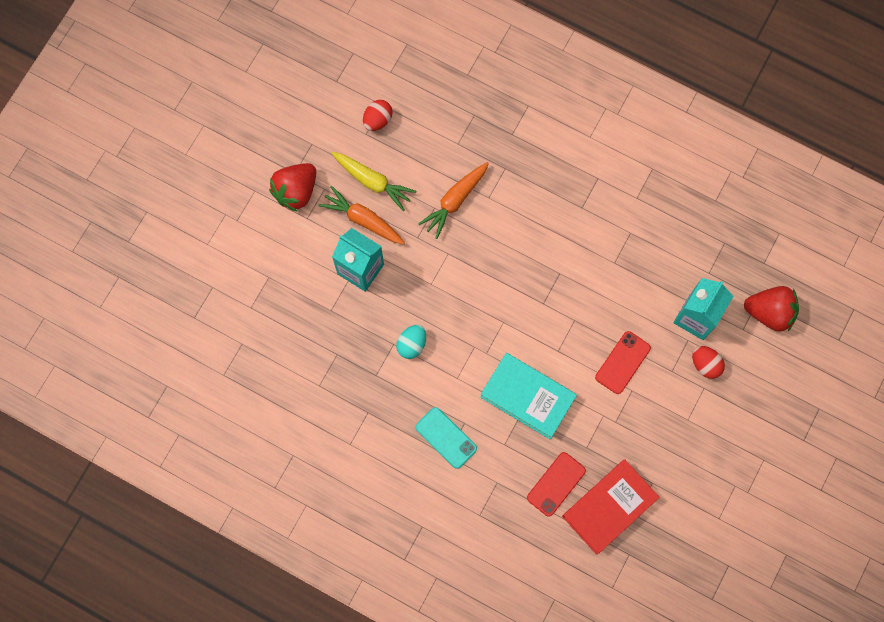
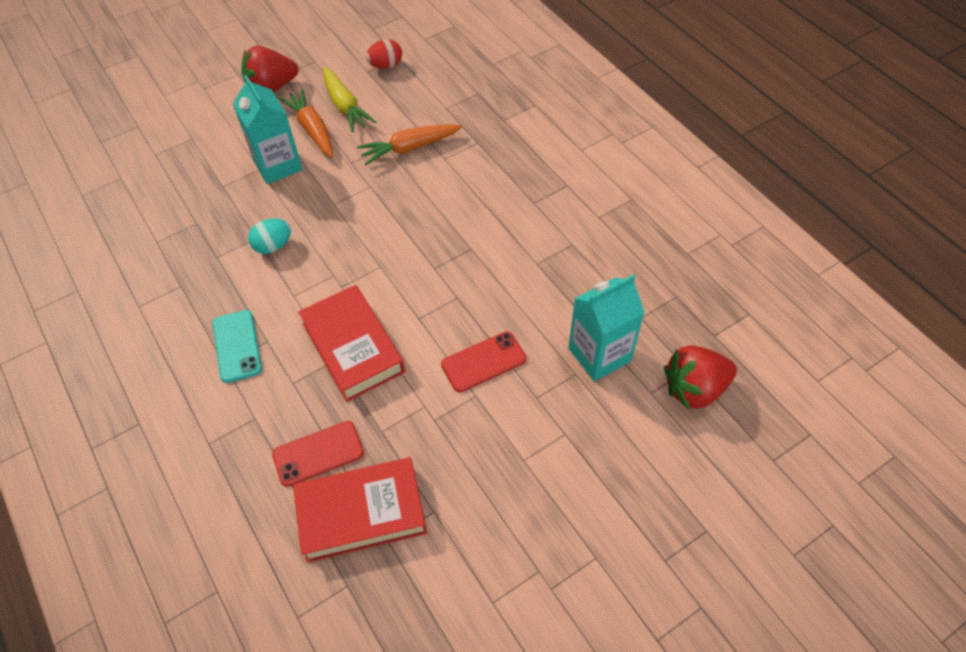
camera: 30 degrees right, 20 degrees down
turquoise book [480,353,577,439] -> red book [298,285,405,402]
red egg [692,346,725,379] -> none
red strawberry [744,286,799,332] -> red strawberry turned 120 degrees clockwise [664,345,737,410]

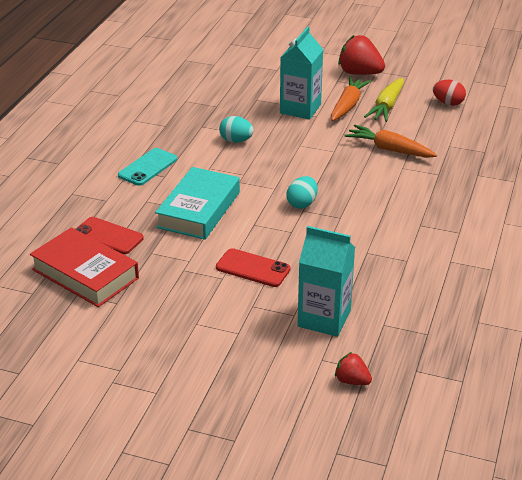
camera: 50 degrees right, 20 degrees down
red book [298,285,405,402] -> turquoise book [155,167,240,240]
red strawberry [664,345,737,410] -> red strawberry [335,352,372,385], size x0.54
none -> turquoise egg [287,176,318,209]

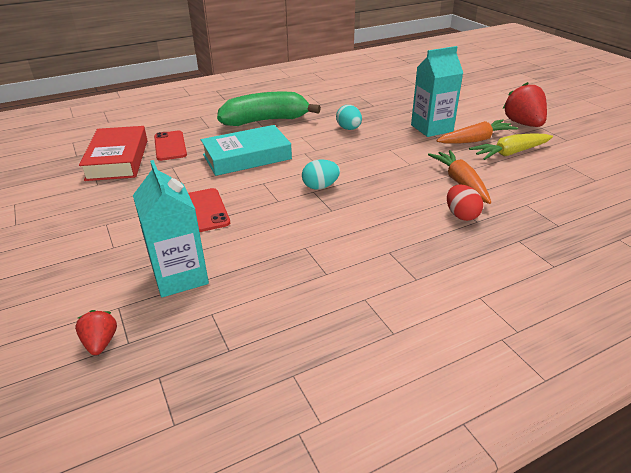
camera: 45 degrees right, 0 degrees up
turquoise phone [118,148,177,186] -> green banana [217,92,321,126]
red egg [433,80,466,106] -> red egg moved to [447,185,483,221]

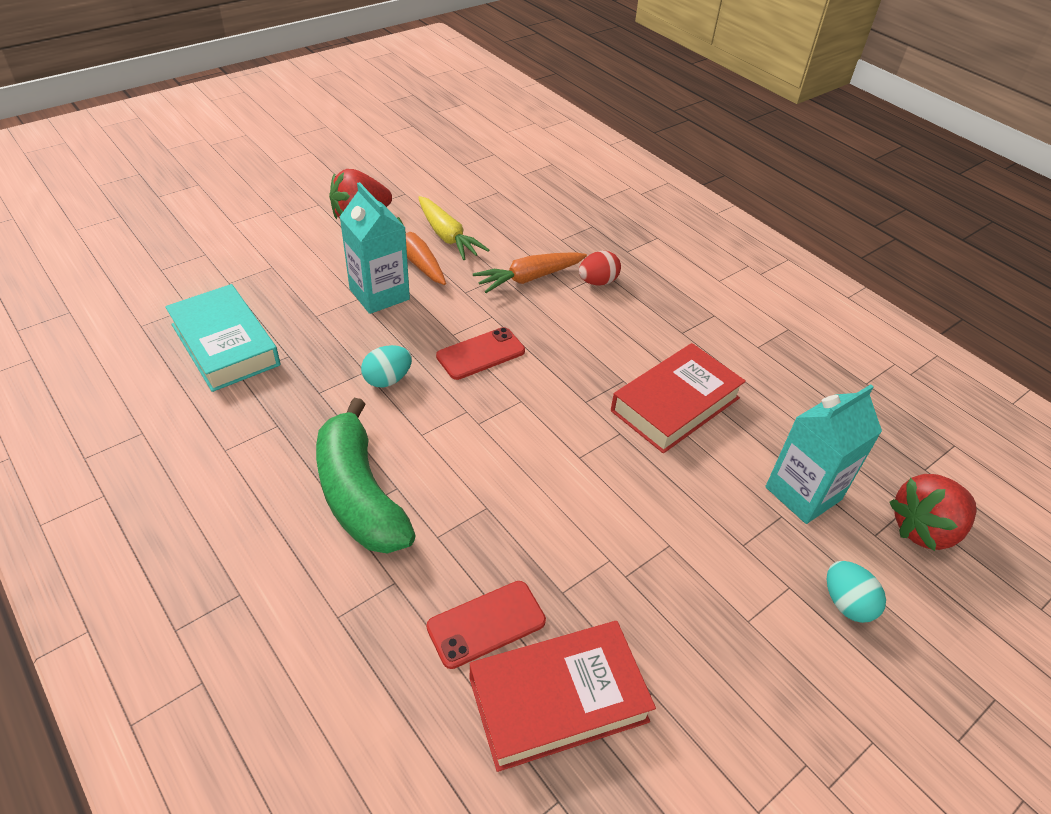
camera: 105 degrees left, 10 degrees up
red strawberry [75,310,117,355] -> red strawberry [889,474,976,551], size x1.86
red phone [188,188,230,232] -> red phone moved to [436,327,525,380]
turquoise book [201,125,292,176] -> turquoise book moved to [165,284,280,392]
turquoise egg [302,159,340,189] -> turquoise egg moved to [827,561,886,623]
none -> red book [611,343,746,453]

